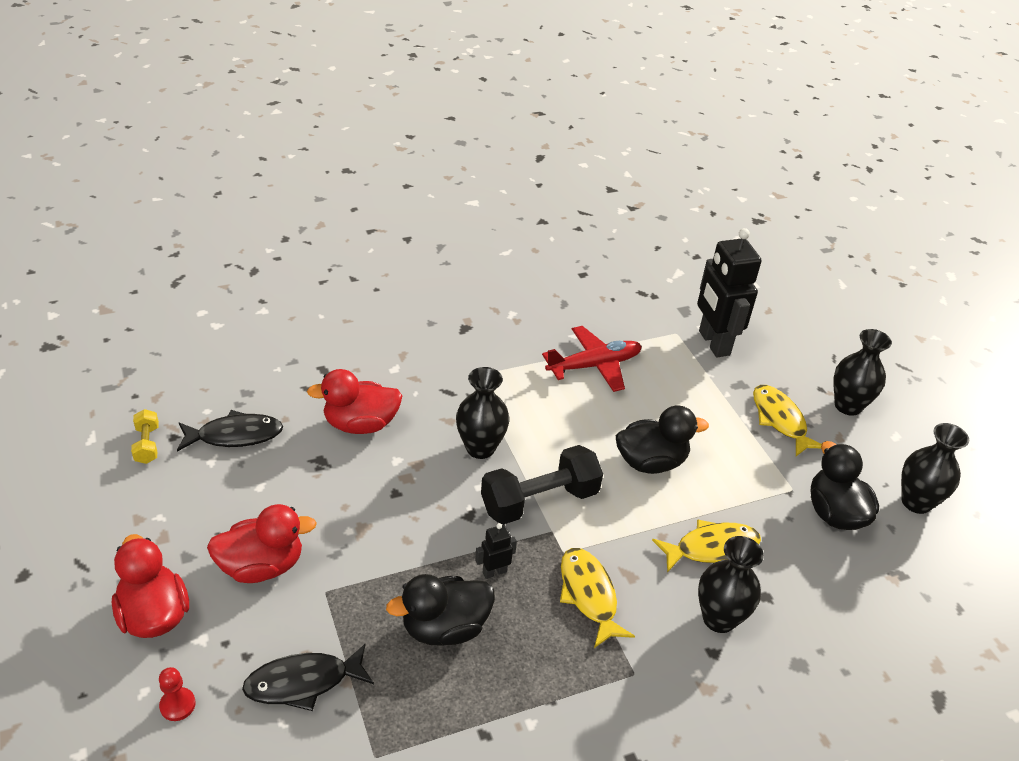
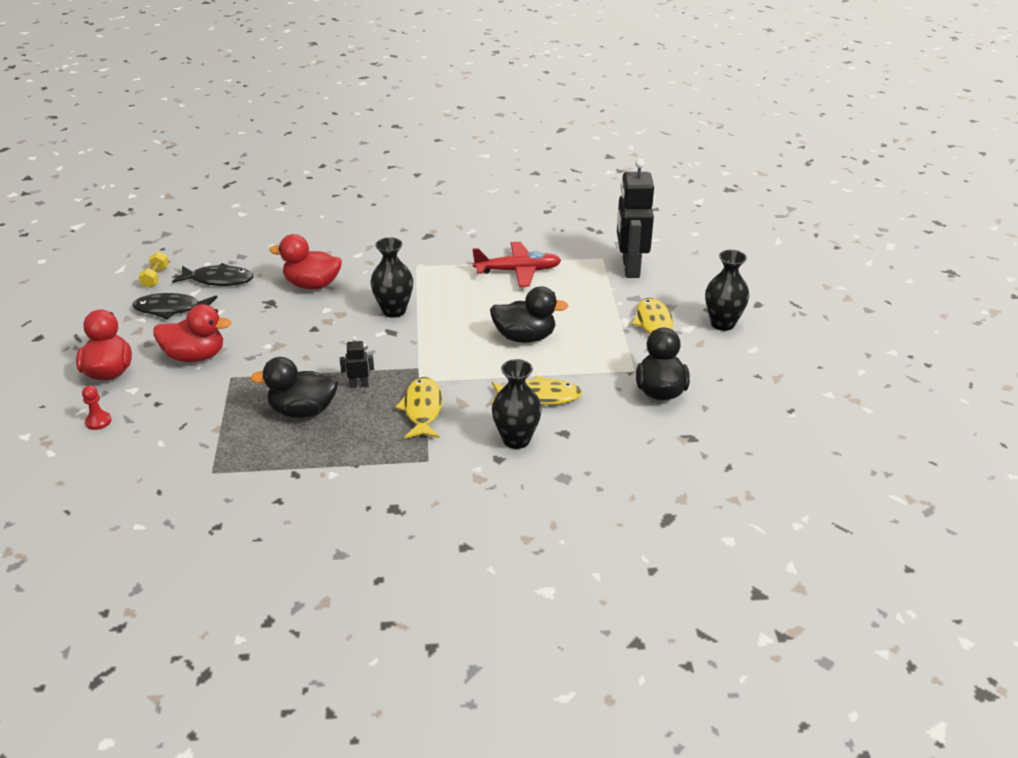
camera: 20 degrees right, 5 degrees down
black fish [242,644,374,711] -> black fish moved to [132,293,217,319]
black dumbbell [481,445,603,524] -> none
black vase [901,423,969,514] -> none

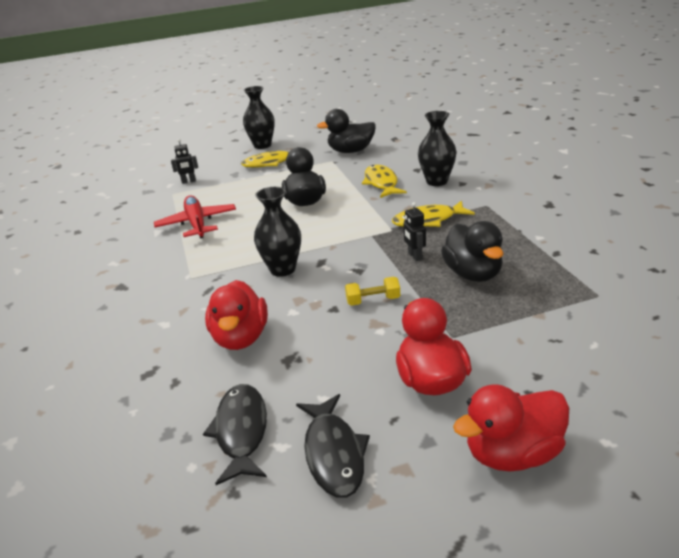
camera: 100 degrees left, 5 degrees down
red pawn [82,386,111,430] -> none
yellow dumbbell [138,252,169,288] -> yellow dumbbell moved to [345,277,400,306]
black robot [617,159,654,278] -> black robot [171,139,198,184], size x0.43

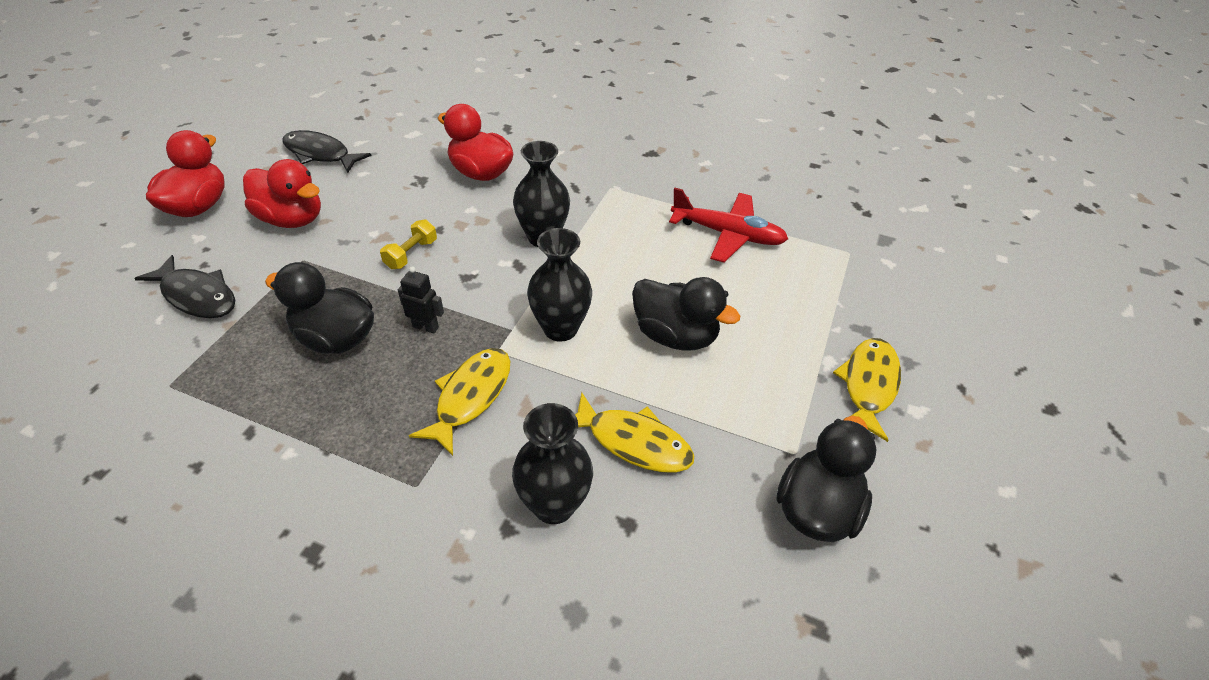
camera: 125 degrees right, 15 degrees up
black robot [171,139,198,184] -> none
black fish [203,384,267,485] -> black fish moved to [134,255,235,318]
black vase [243,86,275,149] -> black vase moved to [527,228,592,342]

